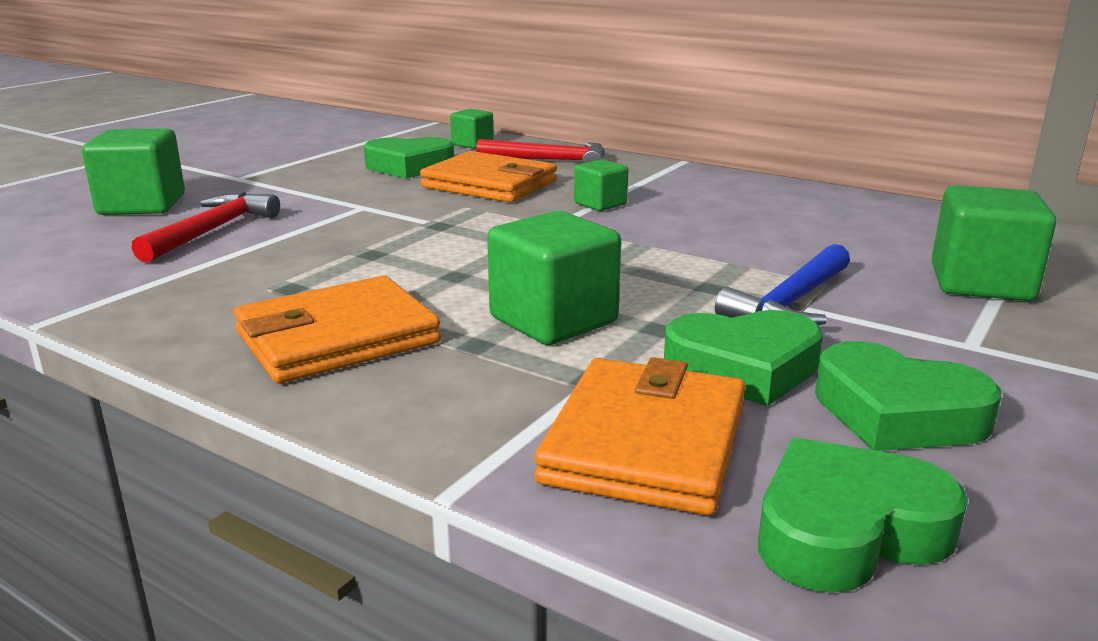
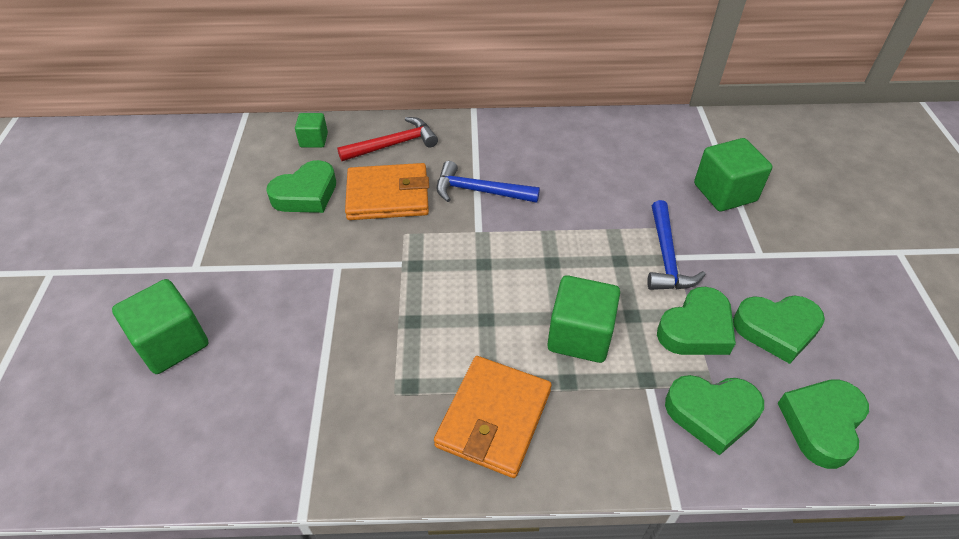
camera: 35 degrees left, 25 degrees up
red hammer [132,192,280,263] -> none
orange wallet [534,357,746,516] -> green heart [665,375,764,455]
green cube [574,159,628,211] -> blue hammer [437,161,540,203]

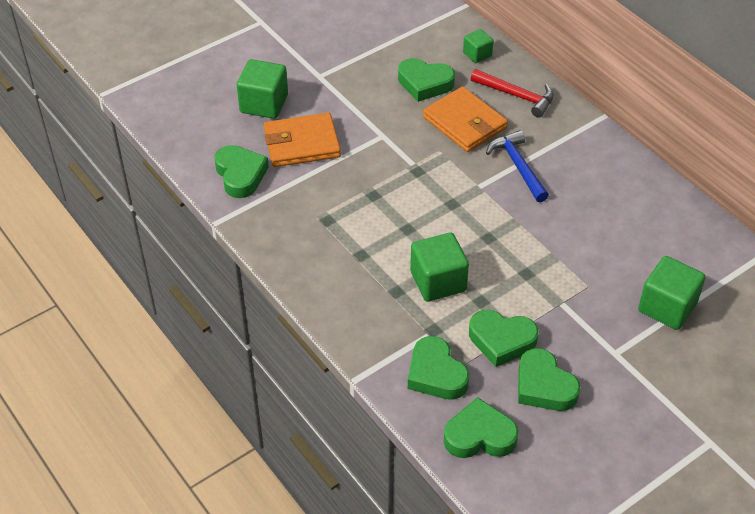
camera: 55 degrees right, 0 degrees up
orange wallet [434,356,552,478] -> orange wallet moved to [264,113,341,167]
blue hammer [647,200,706,290] -> none
none -> green heart [214,145,269,198]

